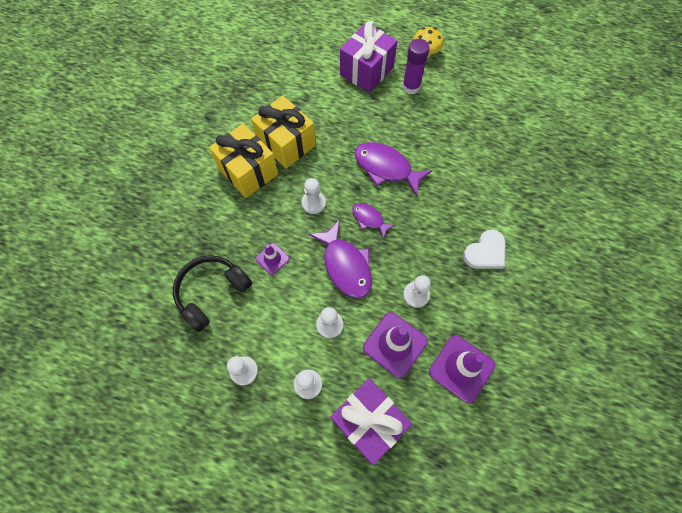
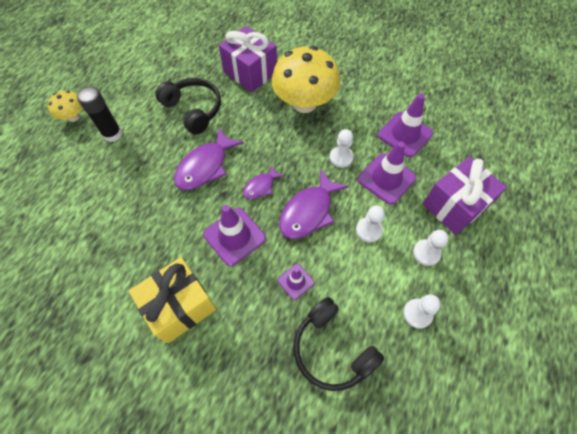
camera: 85 degrees left, 5 degrees down
yellow gift [251,95,316,169] -> none
white pawn [302,178,326,214] -> purple traffic cone [203,205,266,266]
purple fish [309,220,372,299] -> purple fish turned 150 degrees clockwise [279,169,349,239]
purple gift [340,21,397,93] -> purple gift moved to [219,26,277,92]
purple glue stick [402,39,430,95] -> black glue stick [77,87,122,142]
white heart [463,229,505,269] -> yellow mushroom [272,46,340,113]
none -> black headphones [155,78,221,135]

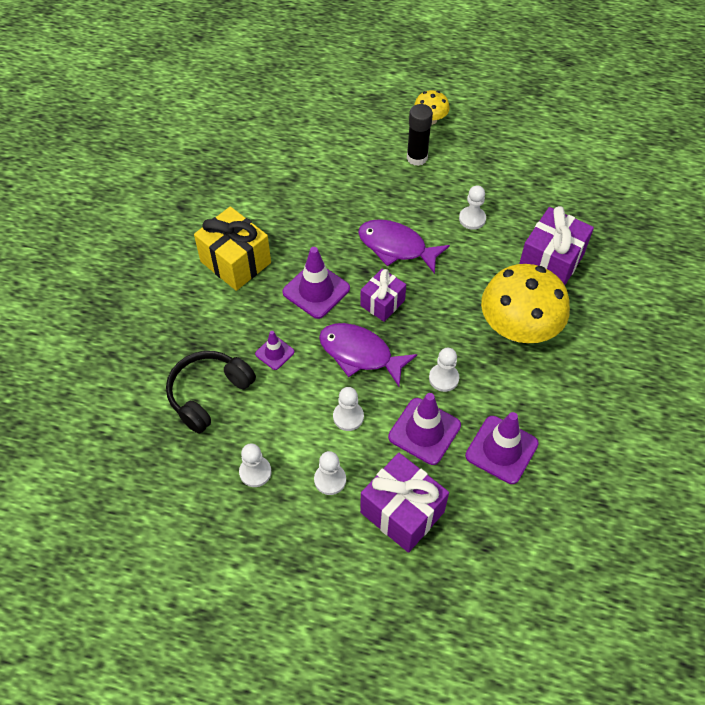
camera: 80 degrees right, 5 degrees down
black headphones [155,78,221,135] -> white pawn [459,185,486,230]
purple fish [243,165,285,199] -> purple gift [360,269,406,322]

